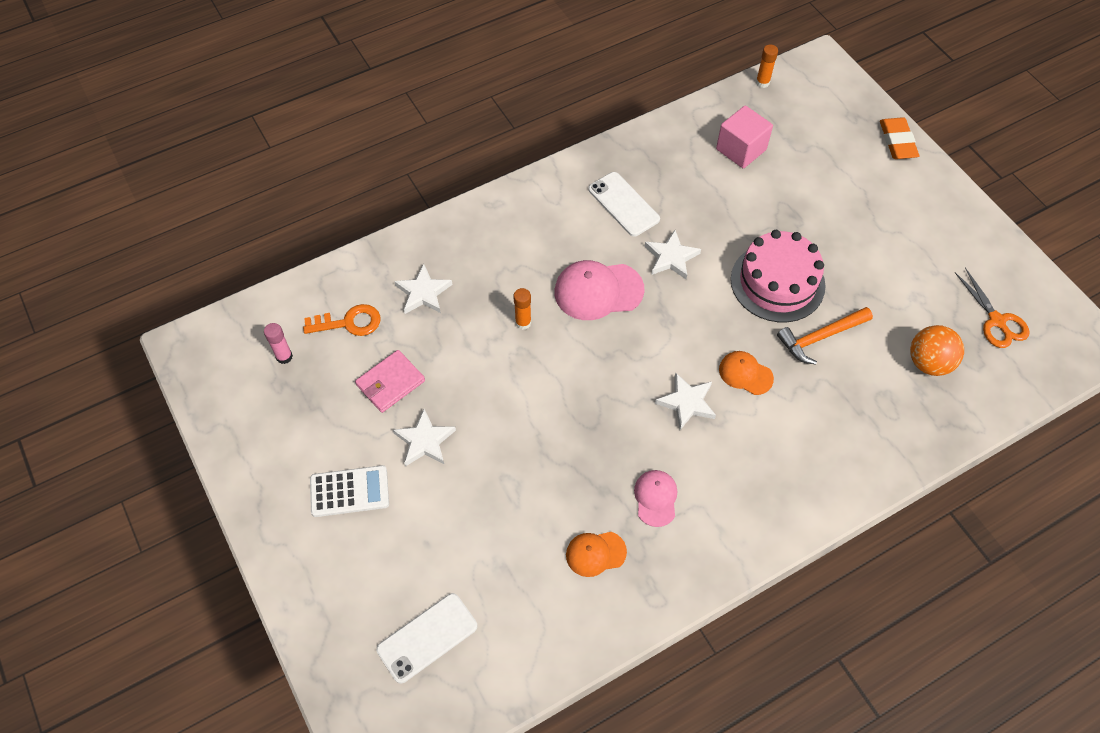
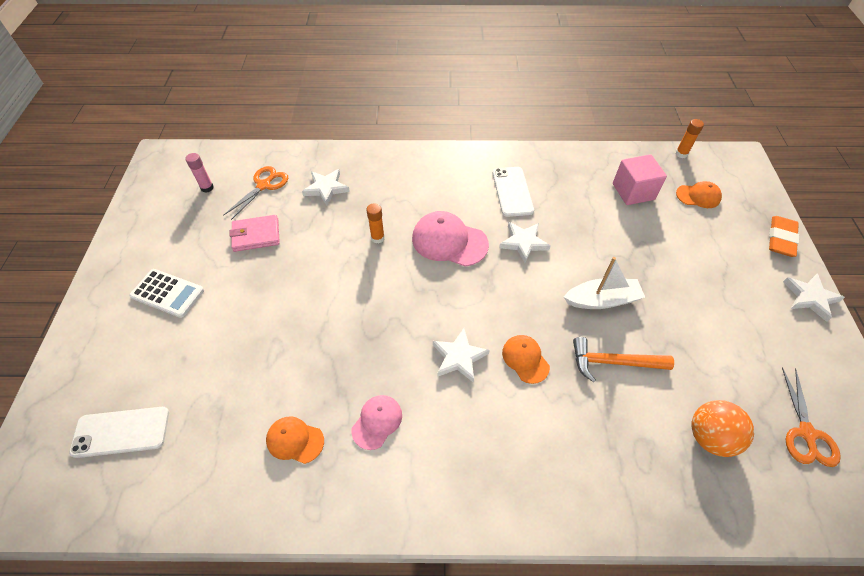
camera: 30 degrees right, 5 degrees down
orange key [303,304,381,336] -> orange scissors [223,166,288,220]
white star [393,409,456,466] -> white star moved to [783,273,845,322]
pink cake [731,230,825,322] -> white boat [564,257,645,309]
none -> orange cap [676,181,722,208]

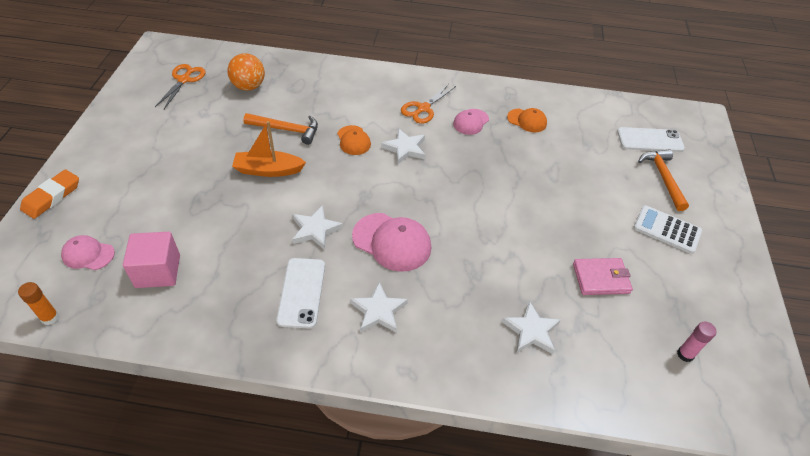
camera: 175 degrees left, 5 degrees down
orange scissors [223,166,288,220] -> orange scissors moved to [401,84,456,124]
orange glue stick [366,203,385,243] -> none
white boat [564,257,645,309] -> orange boat [232,121,306,177]
orange cap [676,181,722,208] -> pink cap [61,235,115,270]
white star [783,273,845,322] -> white star moved to [350,282,408,333]
none -> orange hammer [638,149,689,211]

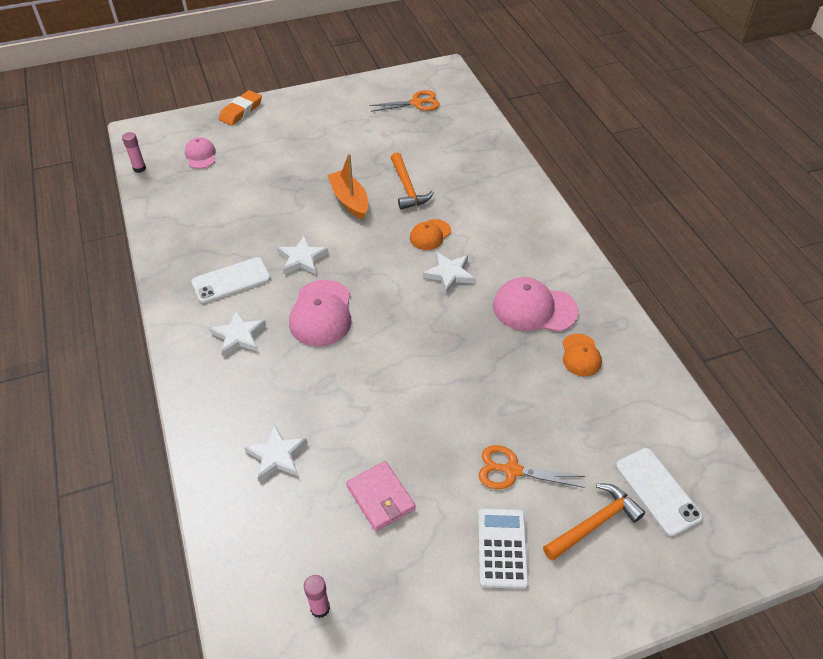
camera: 65 degrees right, 0 degrees up
orange glue stick [18,282,59,325] -> pink glue stick [122,132,146,173]
orange eraser [20,169,79,219] -> orange eraser turned 60 degrees counterclockwise [219,90,262,125]
pink cube [123,232,180,288] -> none
orange ball [227,53,265,91] -> none
orange scissors [401,84,456,124] -> orange scissors moved to [478,445,585,489]
pink cap [453,109,489,135] -> pink cap [493,277,578,332], size x1.69

